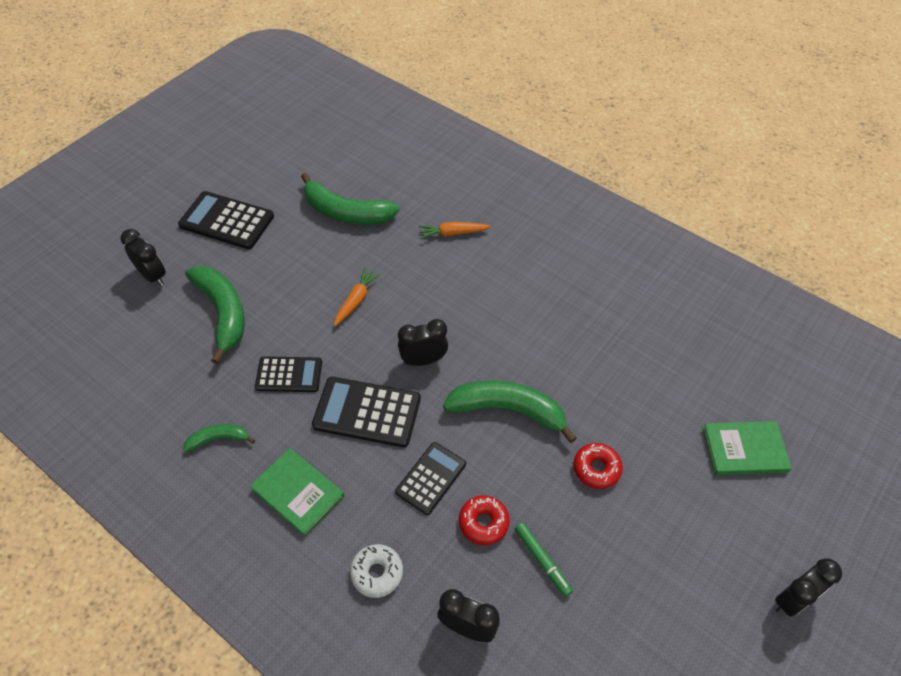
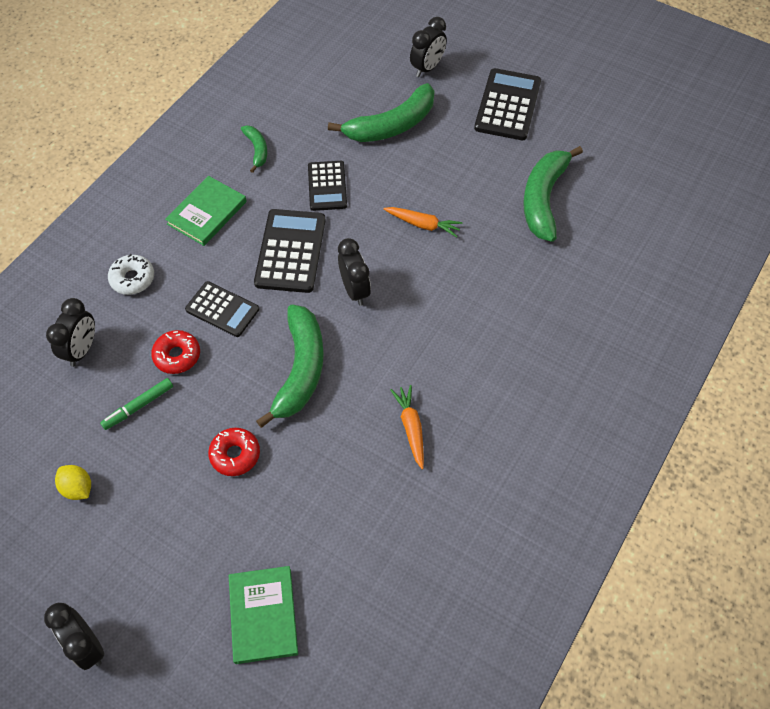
camera: 85 degrees right, 5 degrees up
orange carrot [419,222,491,239] -> orange carrot moved to [390,385,424,469]
none -> yellow lemon [55,465,91,500]

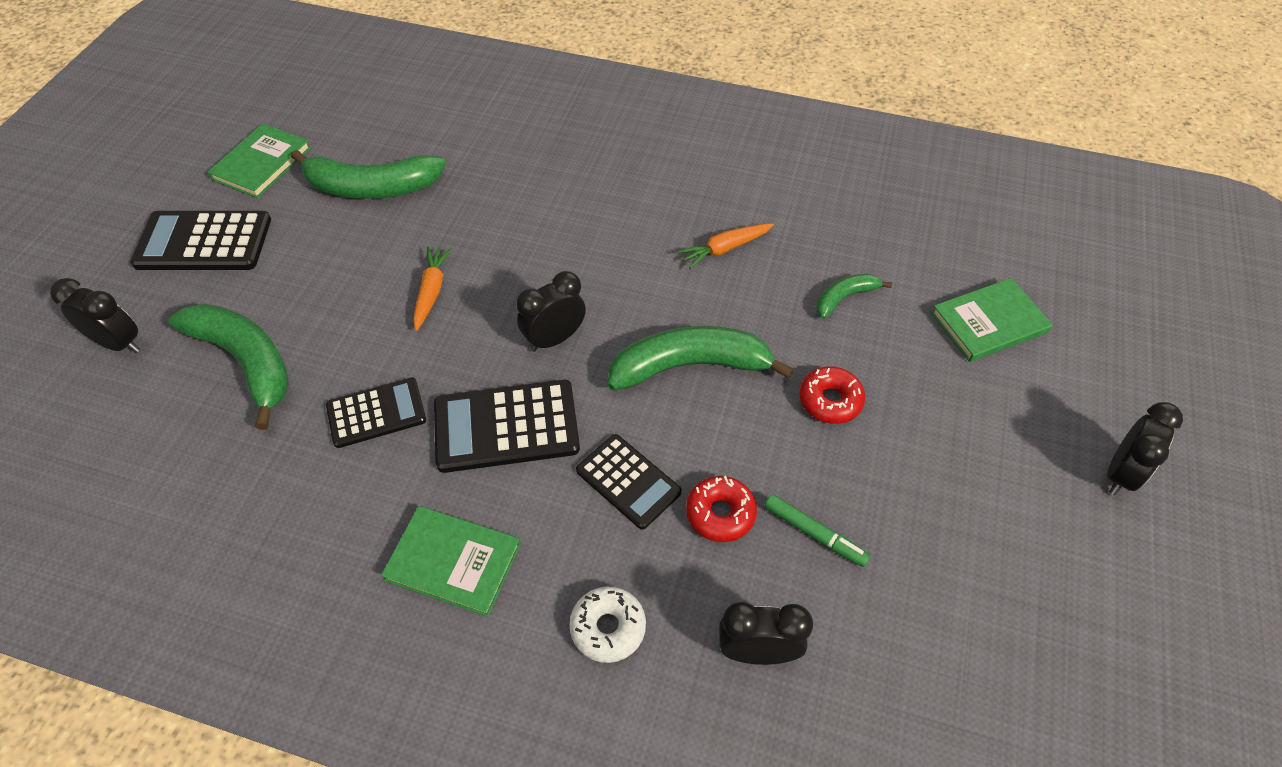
camera: 105 degrees left, 5 degrees down
yellow lemon [55,465,91,500] -> none
black calculator [185,281,259,337] -> black calculator turned 120 degrees clockwise [576,434,682,530]
green banana [241,125,267,173] -> green banana moved to [817,274,892,319]
none -> green book [208,123,311,198]

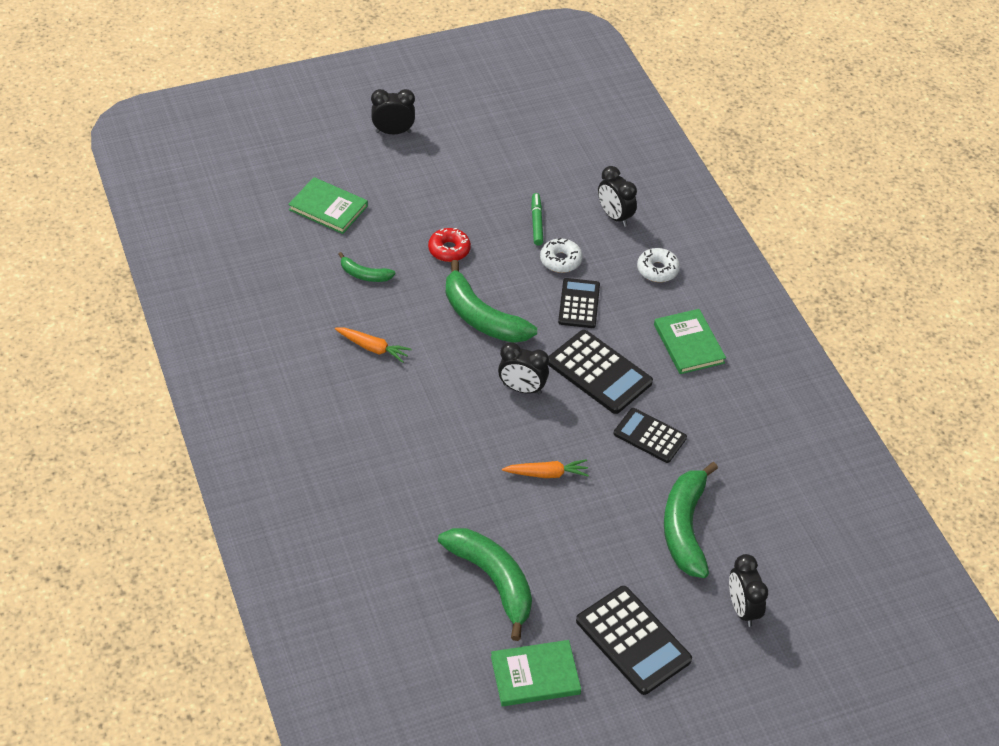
camera: 130 degrees left, 5 degrees down
orange carrot [413,247,452,331] -> orange carrot turned 150 degrees counterclockwise [502,459,589,478]
red donut [686,476,757,542] -> white donut [540,238,583,273]

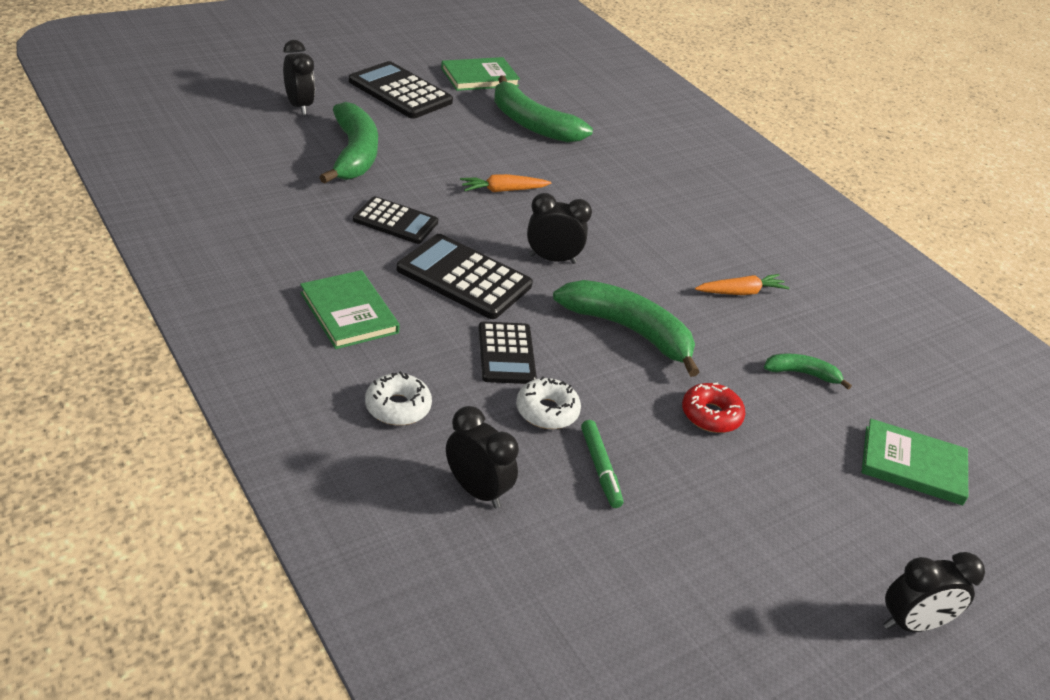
camera: 165 degrees right, 10 degrees down
orange carrot [335,328,412,363] -> orange carrot turned 150 degrees clockwise [695,274,789,295]

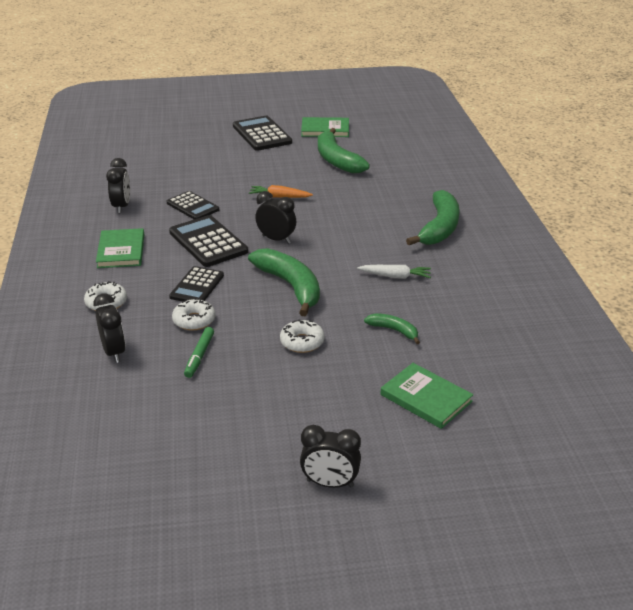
camera: 30 degrees right, 5 degrees down
black clock [283,40,315,115] -> black clock moved to [106,158,130,213]
green banana [320,102,378,184] -> green banana moved to [406,190,460,245]
red donut [682,382,745,433] -> white donut [280,319,325,353]
orange carrot [695,274,789,295] -> white carrot [357,265,431,279]

